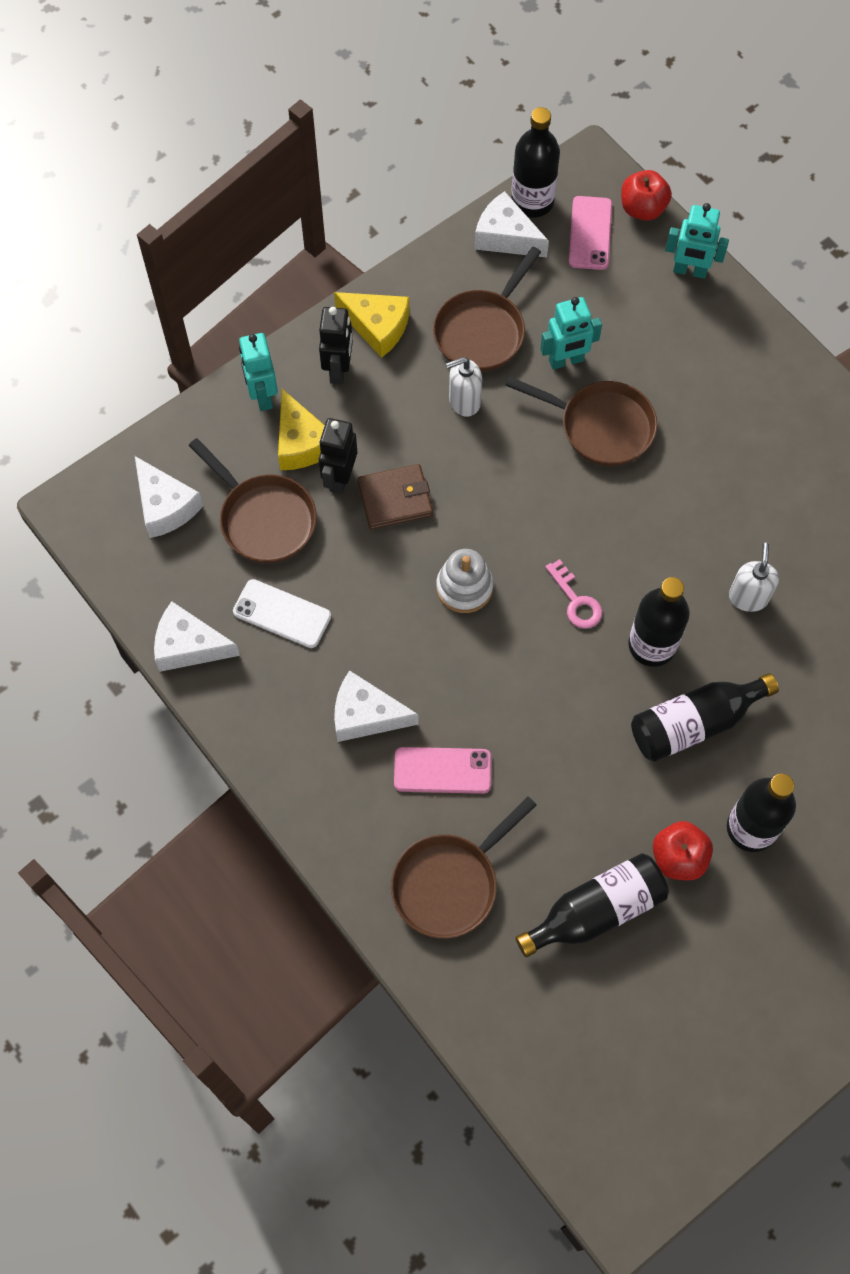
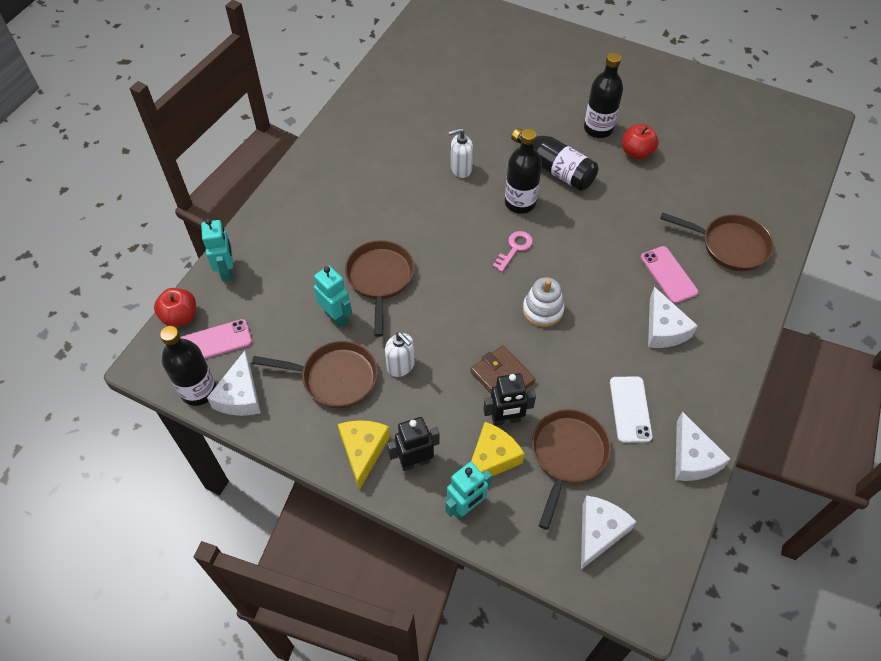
camera: 115 degrees left, 10 degrees down
black bottle [516,853,669,957] -> none

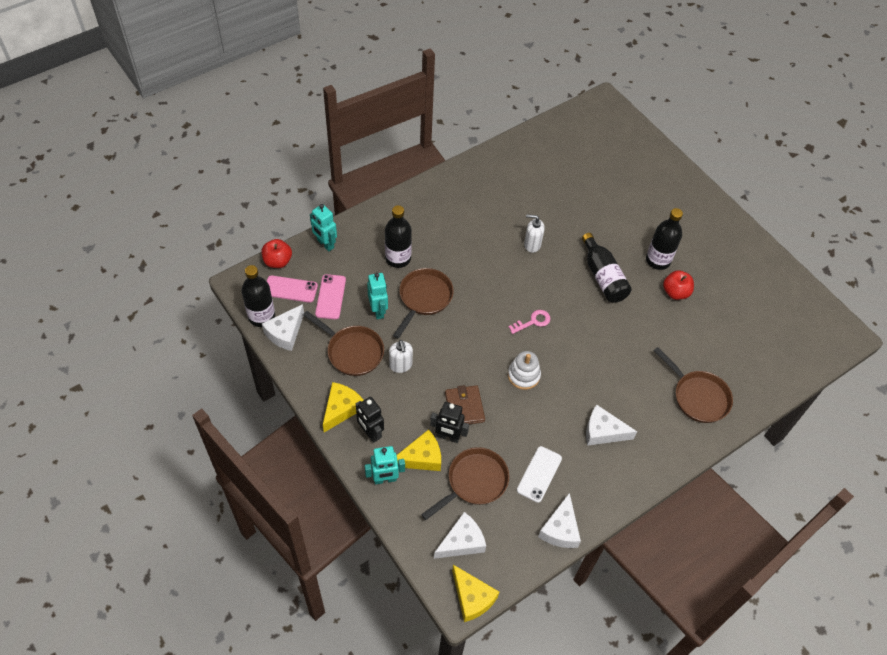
camera: 25 degrees right, 0 degrees up
turquoise robot [201,218,233,282] -> turquoise robot turned 120 degrees clockwise [310,204,337,251]
black robot [387,417,439,471] -> black robot turned 135 degrees counterclockwise [356,397,384,443]
black bottle [505,129,542,214] -> black bottle moved to [385,205,412,268]
pink phone [641,246,698,304] -> pink phone moved to [315,274,346,319]
white cheese [648,287,698,348] -> white cheese turned 90 degrees clockwise [586,405,637,446]
none -> yellow cheese [452,565,499,622]

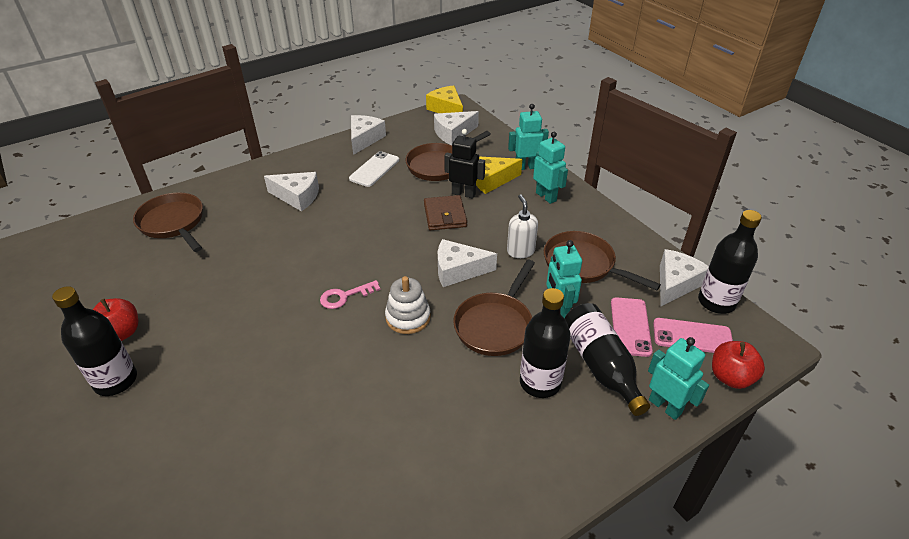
camera: 175 degrees left, 15 degrees down
yellow cheese [323,382,364,432] -> none
black robot [356,397,384,443] -> turquoise robot [533,132,568,204]
white stacking toy [508,351,541,390] -> white stacking toy moved to [385,276,431,334]
white soap dispenser [524,214,545,253] -> none
black bottle [582,233,632,303] -> black bottle moved to [565,303,650,416]
none -> white cheese [438,239,497,287]

